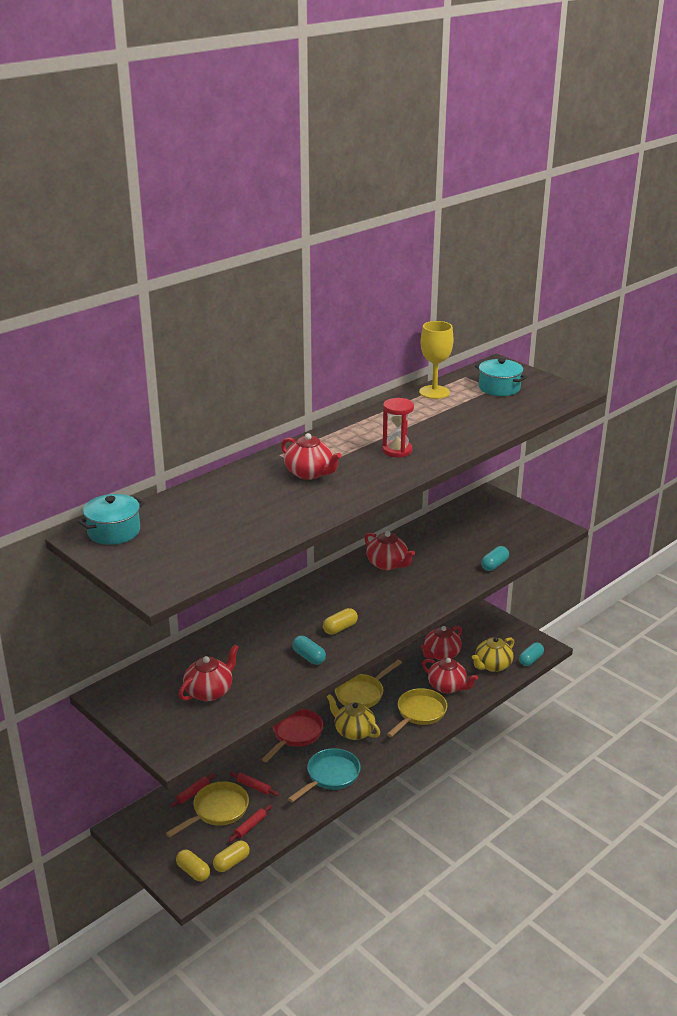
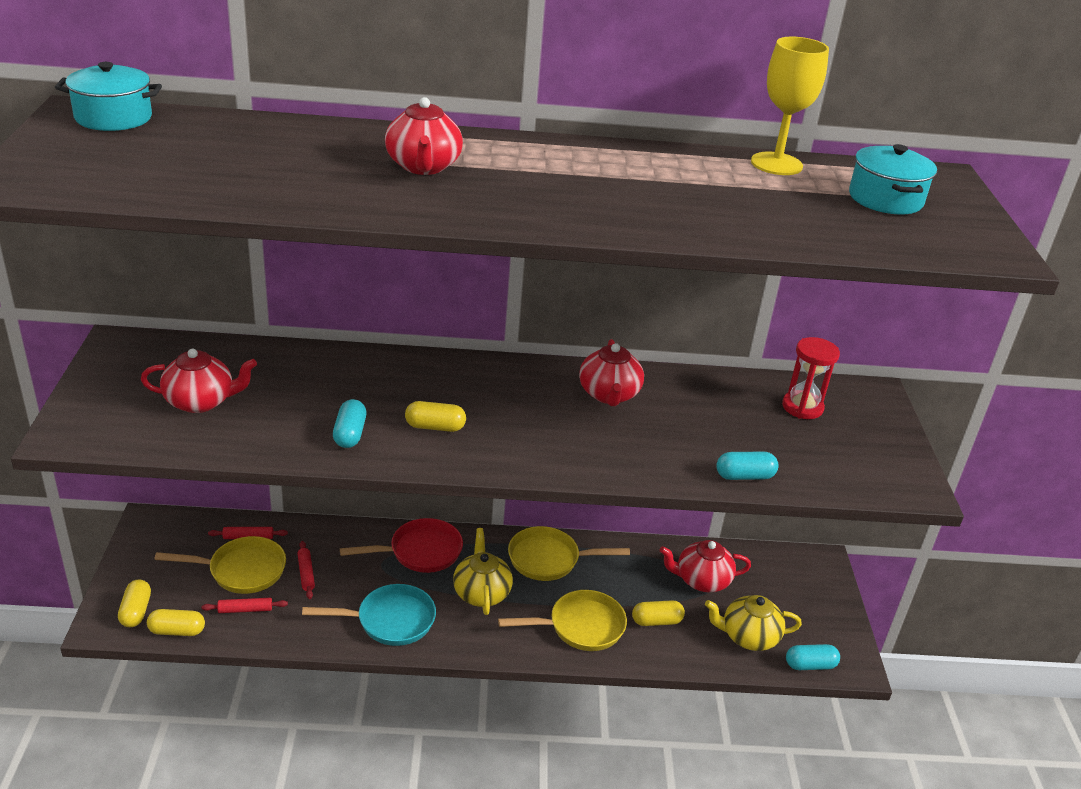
camera: 40 degrees right, 5 degrees up
red hourglass [382,398,414,457] -> red hourglass moved to [782,337,840,419]
red teapot [422,658,478,693] -> yellow capsule [632,600,685,626]

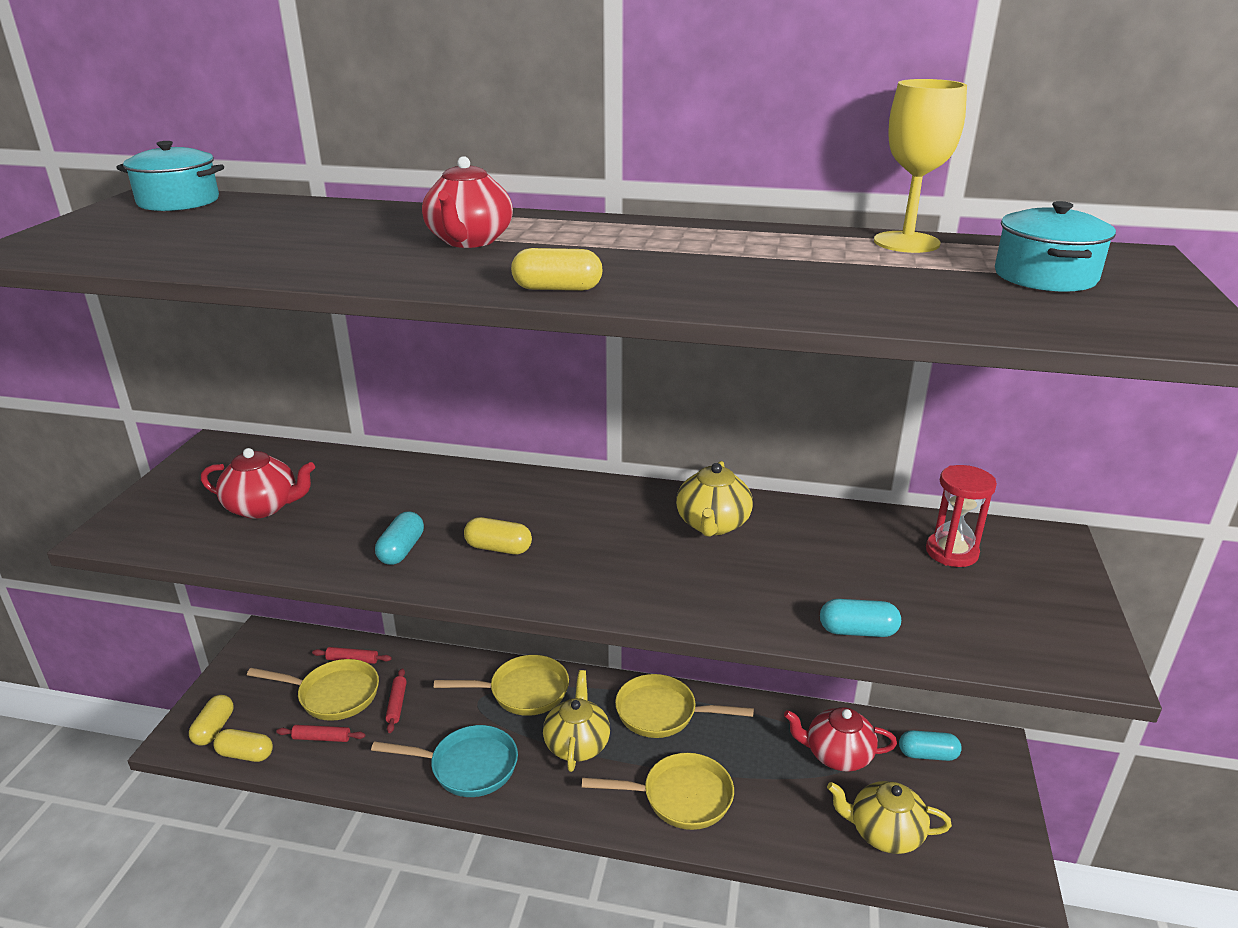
camera: 15 degrees right, 5 degrees down
red pan [340,518,463,573] -> yellow pan [434,655,569,716]
red teapot [579,339,644,406] -> yellow teapot [676,461,753,537]
yellow capsule [632,600,685,626] -> yellow capsule moved to [511,248,603,291]
turquoise capsule [786,644,840,670] -> turquoise capsule moved to [899,730,962,761]

